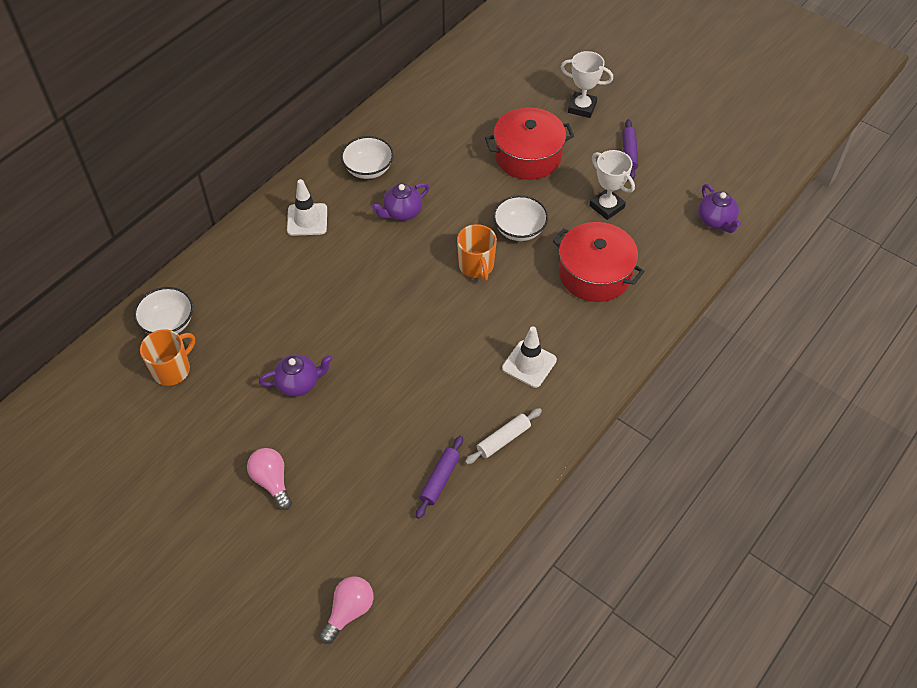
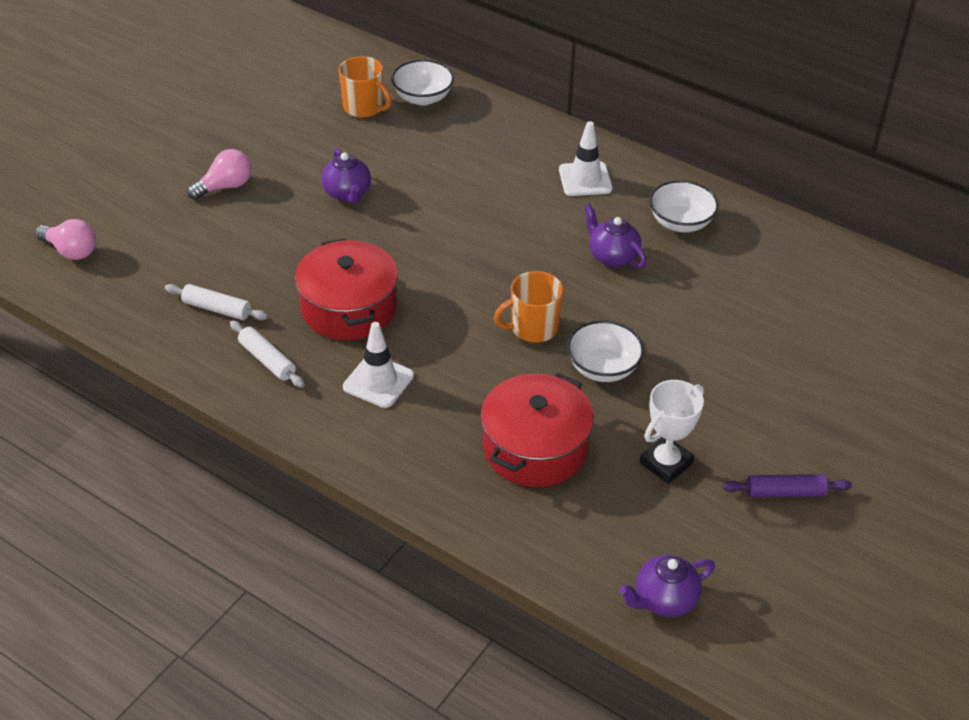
camera: 85 degrees right, 10 degrees down
purple rolling pin [416,436,463,519] -> white rolling pin [165,284,268,320]
red pot [485,107,574,180] -> red pot moved to [295,238,398,340]
white trophy [561,51,613,118] -> none

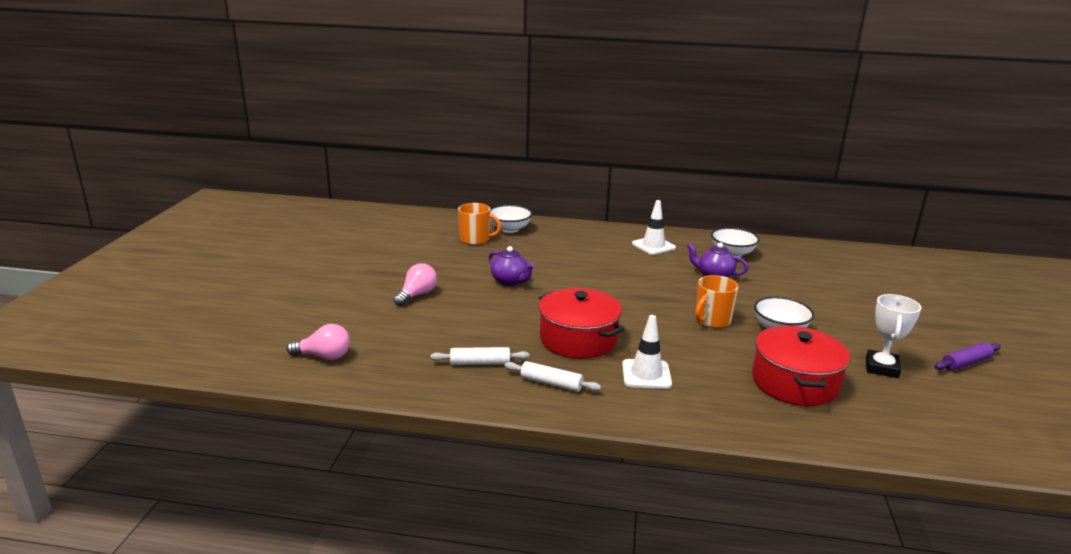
camera: 25 degrees left, 20 degrees down
purple teapot [619,555,715,617] -> none

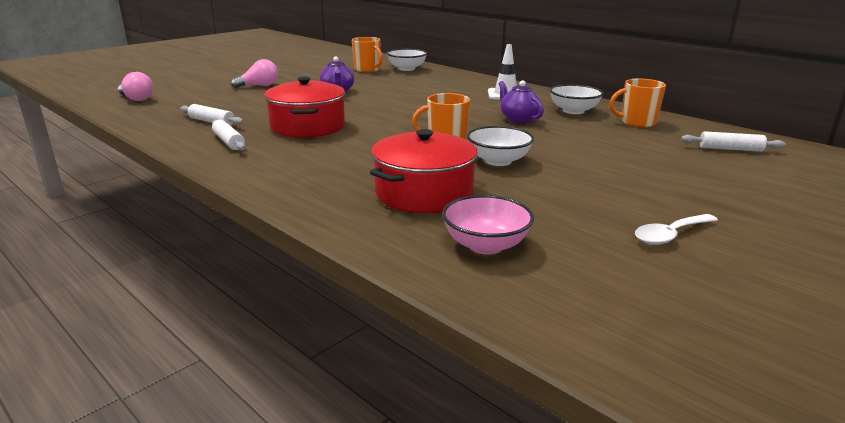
camera: 35 degrees right, 0 degrees up
white traffic cone [622,315,672,389] -> none
white trophy [866,294,921,378] -> none
purple rolling pin [934,342,1001,371] -> white spoon [635,214,718,245]
none -> pink bowl [442,195,534,255]
none -> orange mug [609,78,666,127]
none -> white rolling pin [681,131,786,152]

